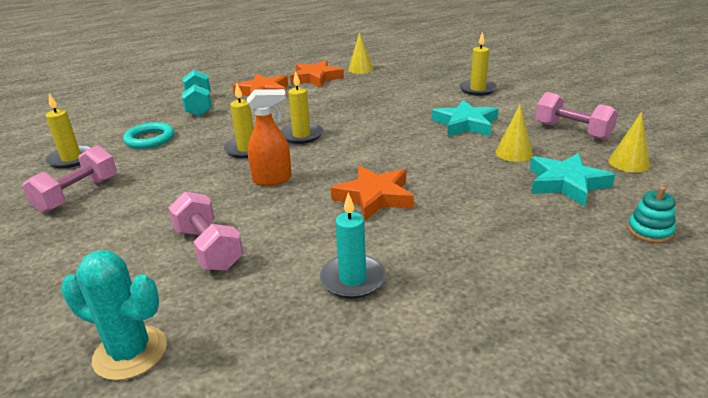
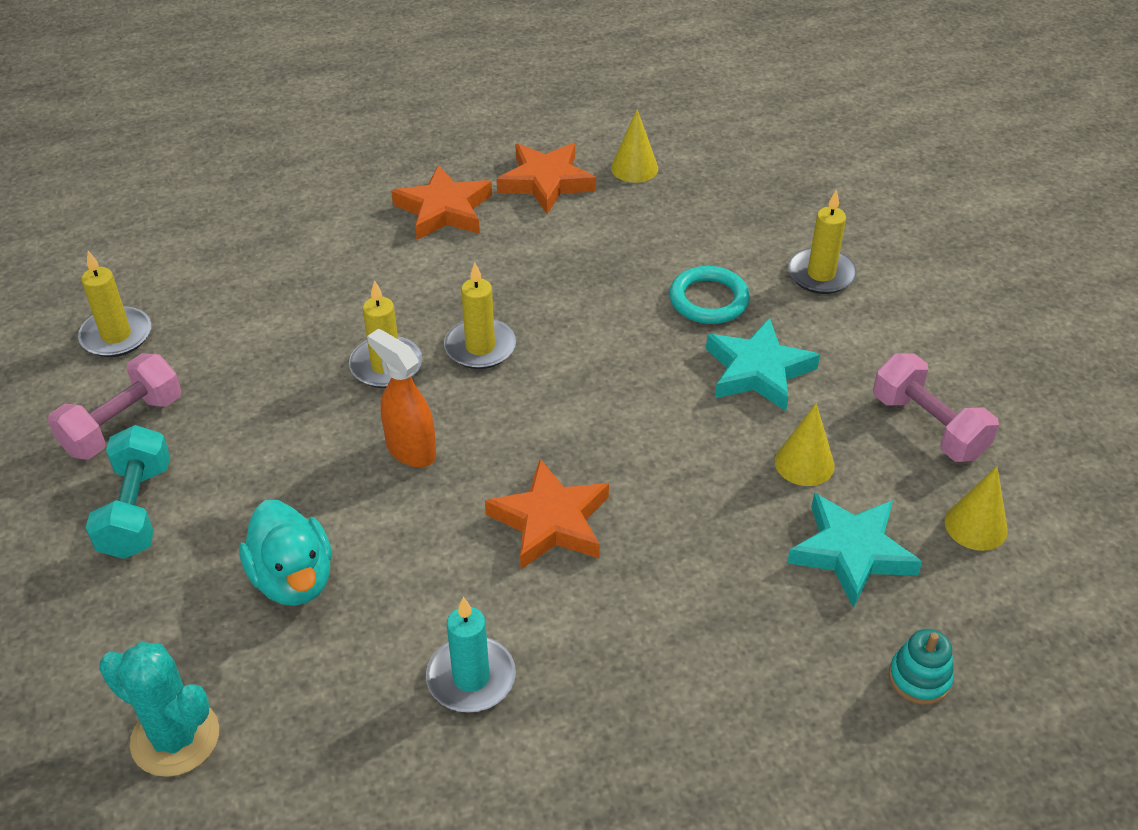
camera: 10 degrees right, 15 degrees up
turquoise ring [123,122,174,149] -> turquoise ring moved to [669,266,750,324]
pink dumbbell [168,192,243,271] -> turquoise duck [239,500,332,606]
turquoise dumbbell [182,70,212,117] -> turquoise dumbbell moved to [86,425,170,559]
orange spray bottle [247,89,292,186] -> orange spray bottle turned 135 degrees counterclockwise [367,329,436,467]

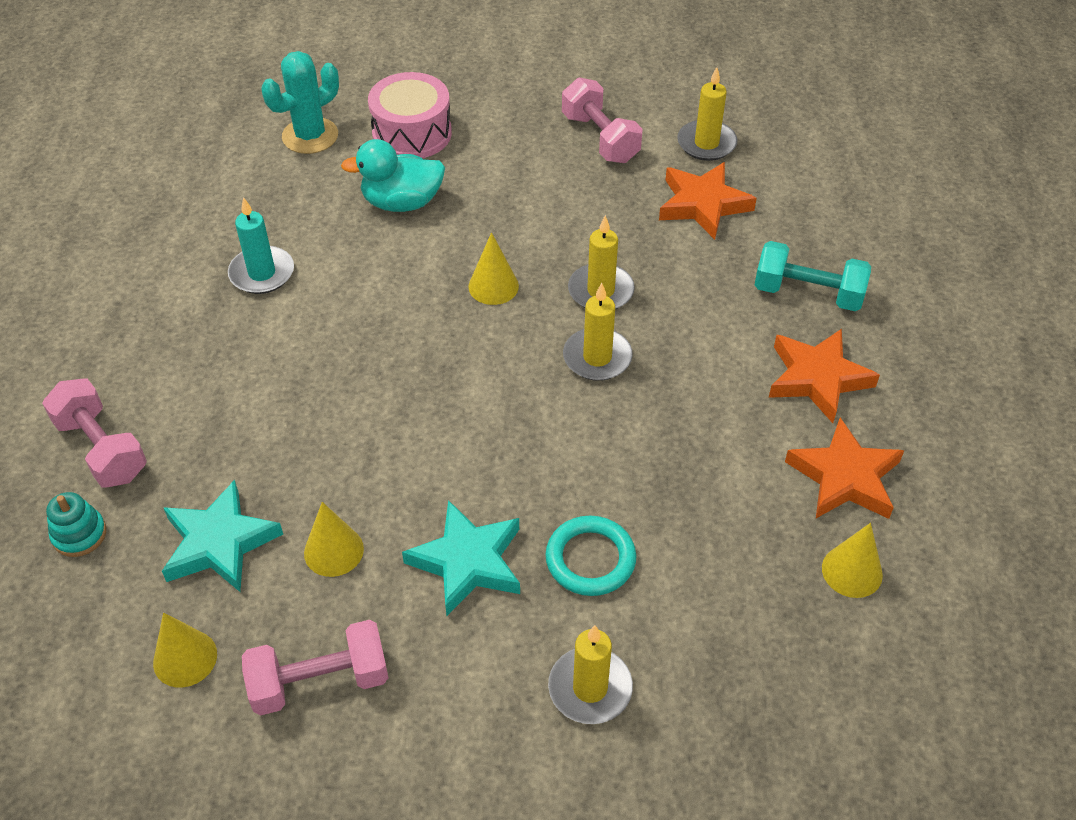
camera: 110 degrees right, 5 degrees up
turquoise dumbbell [86,425,170,559] -> turquoise dumbbell moved to [755,241,871,311]
orange spray bottle [367,329,436,467] -> yellow cone [468,232,519,305]
orange star [485,459,609,569] -> orange star moved to [659,162,757,240]
none -> pink dumbbell [42,379,147,487]
none -> pink drum [368,72,452,158]

